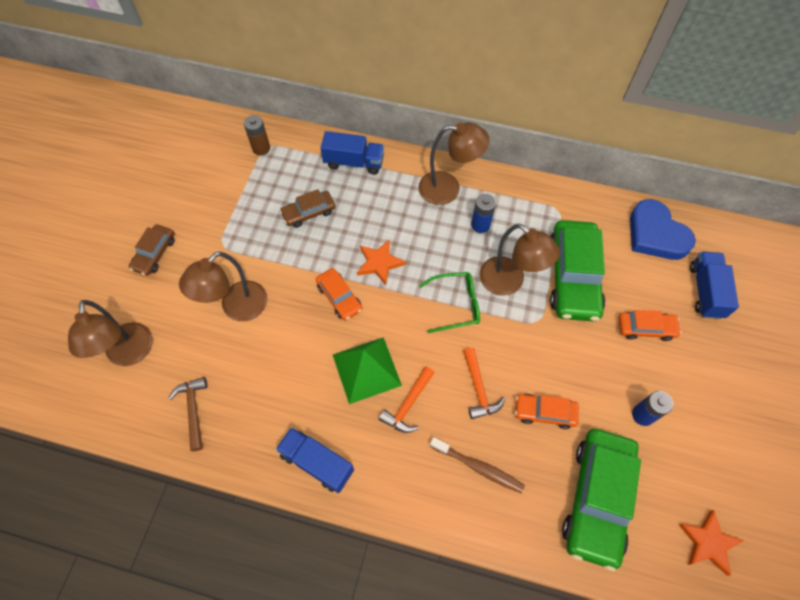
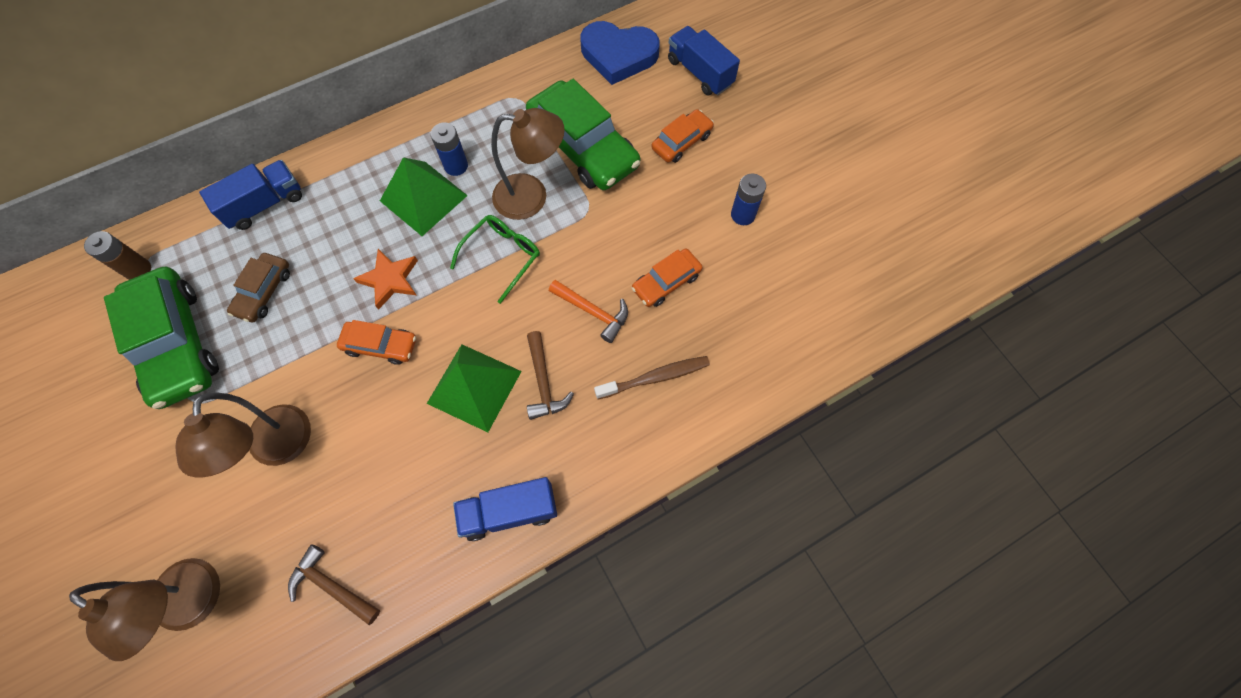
camera: 45 degrees left, 5 degrees up
brown car [129,224,175,276] -> none
orange hammer [379,366,434,433] -> brown hammer [527,331,574,420]
brown lamp [418,123,490,205] -> none
green car [562,429,641,571] -> green car moved to [104,266,219,409]
orange star [679,510,744,575] -> none
none -> green pyramid [380,157,468,236]

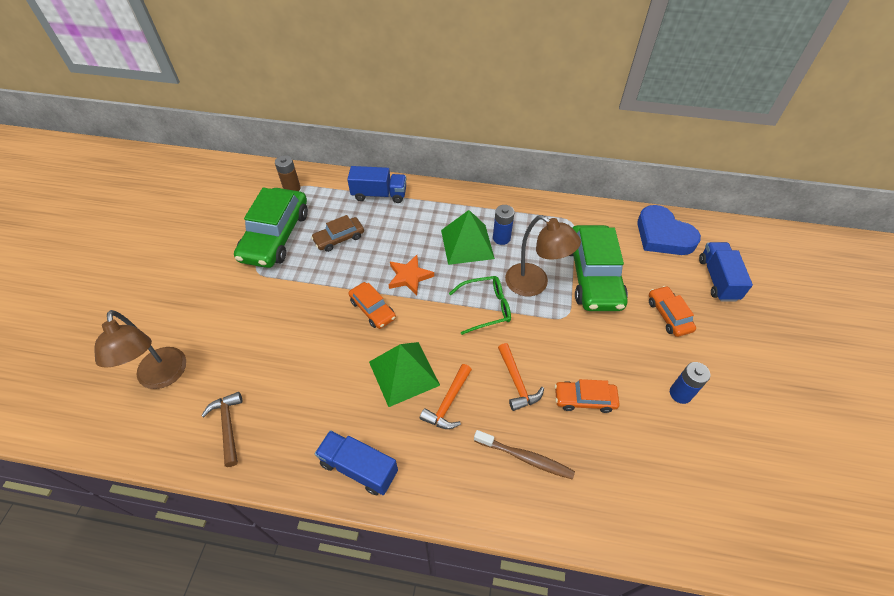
camera: 40 degrees right, 15 degrees down
brown lamp [176,393,311,477] -> none
brown hammer [527,331,574,420] -> orange hammer [420,364,472,429]
orange car [651,109,714,163] -> orange car turned 105 degrees counterclockwise [649,286,696,337]

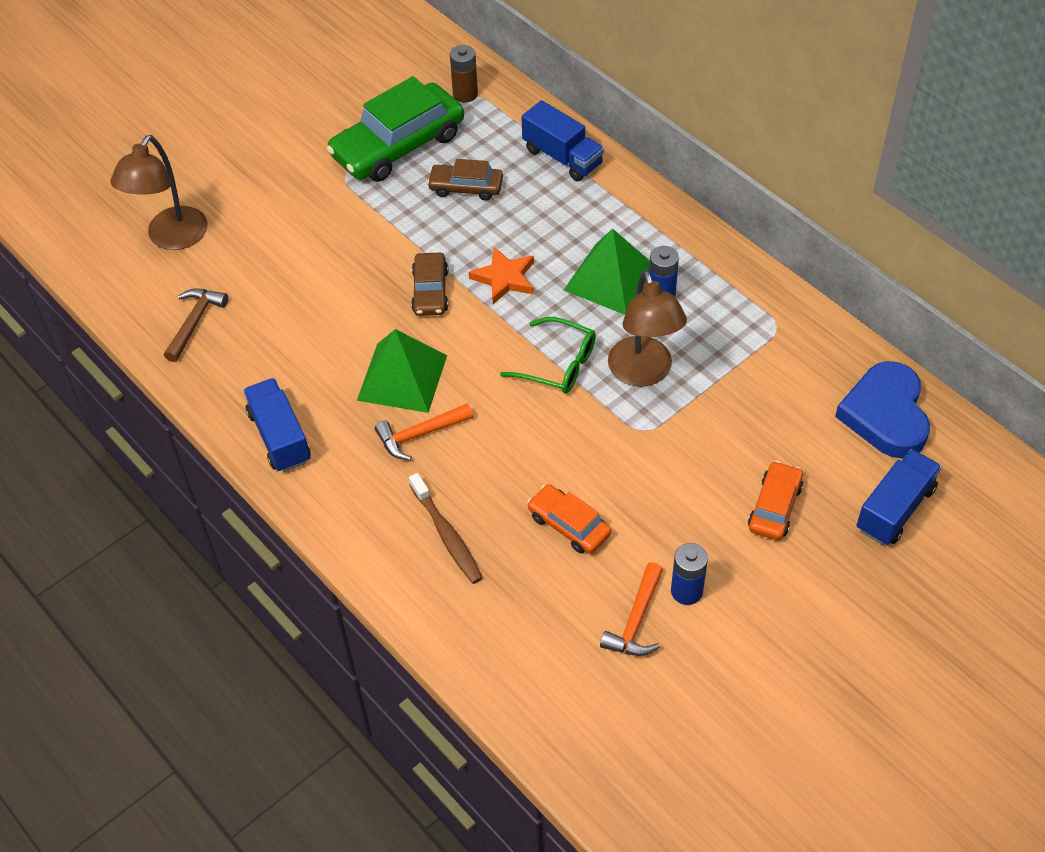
camera: 40 degrees right, 0 degrees up
orange car [348,282,396,329] -> brown car [411,253,448,316]
orange hammer [498,343,544,411] -> orange hammer moved to [600,562,663,656]
green car [569,225,628,311] -> none

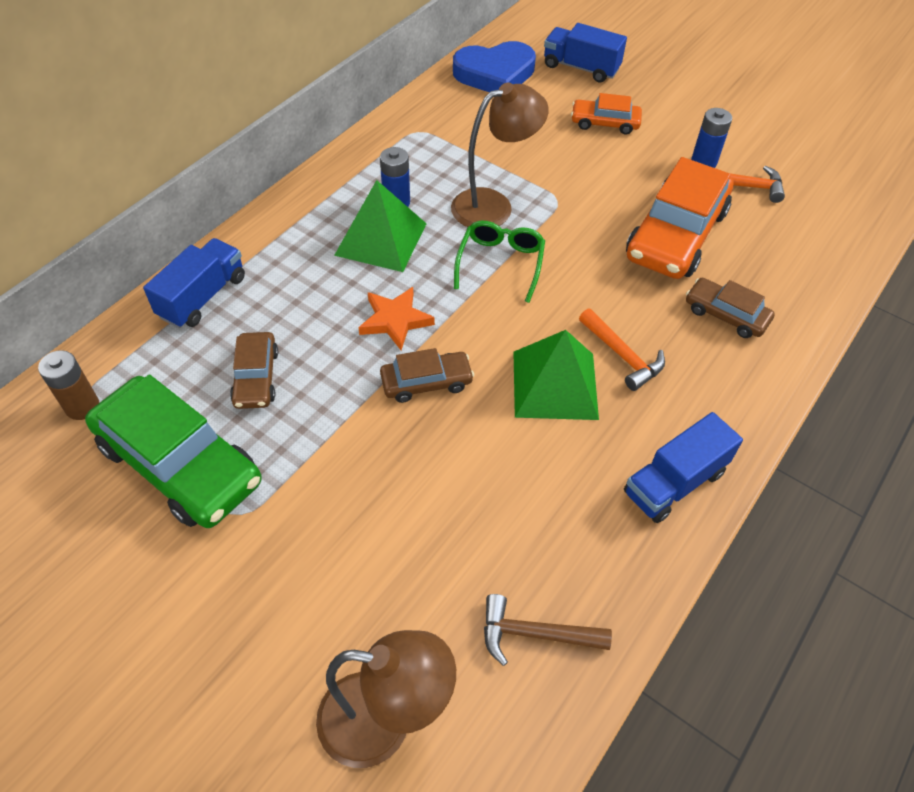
camera: 105 degrees left, 0 degrees up
brown toothbrush [409,473,483,584] -> brown car [686,278,775,338]
orange car [527,484,611,554] -> orange car [626,157,734,279], size x1.93

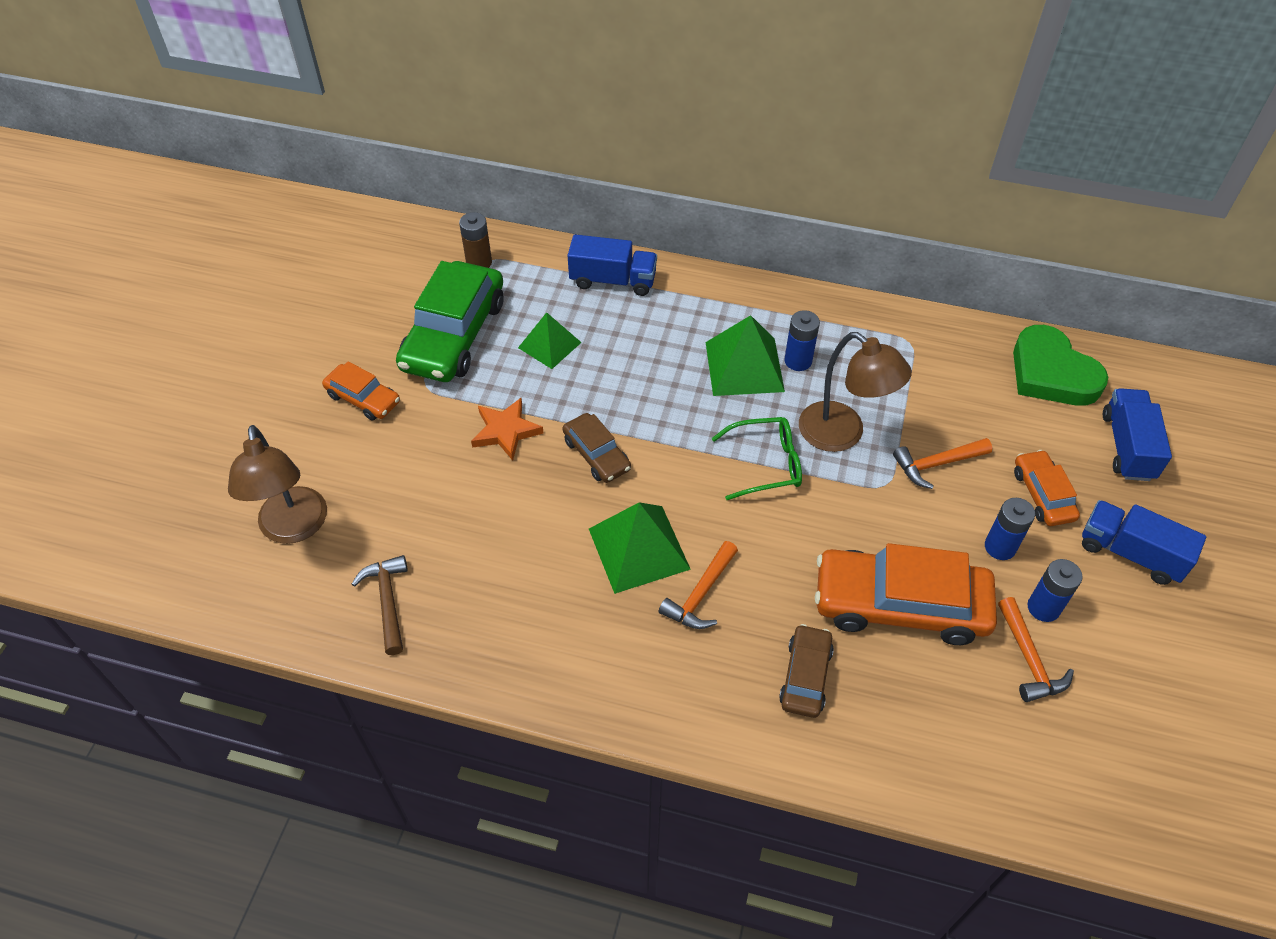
camera: 70 degrees right, 0 degrees up
brown car [230,332,278,409] -> green pyramid [518,312,582,369]
orange star [358,287,435,350] -> orange star moved to [471,398,544,461]
blue heart [453,41,536,92] -> green heart [1013,325,1108,406]
blue truck [624,412,743,523] -> blue truck moved to [1082,500,1206,585]
none -> orange car [322,361,400,421]
none -> orange hammer [893,438,992,489]
none -> blue battery [985,498,1035,560]

